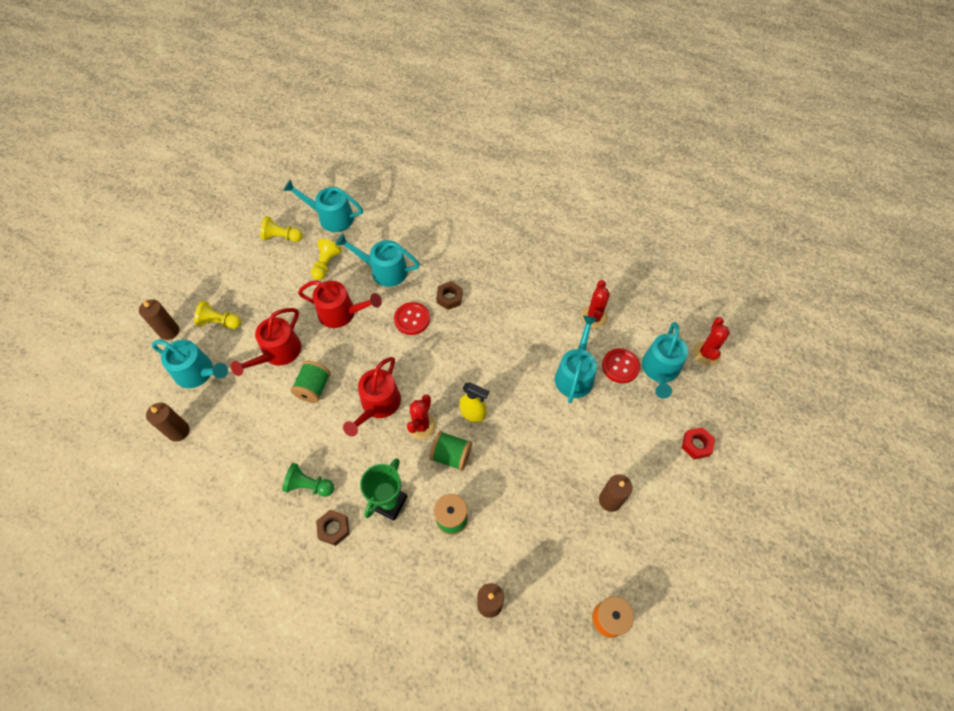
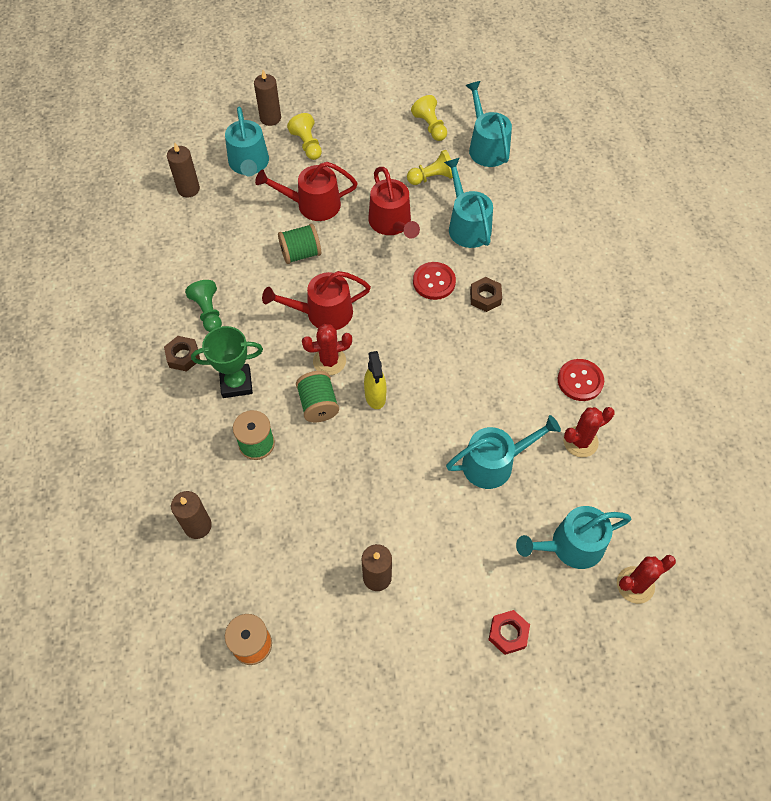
camera: 55 degrees right, 0 degrees up
red button [602,348,640,383] -> red button moved to [558,359,604,401]

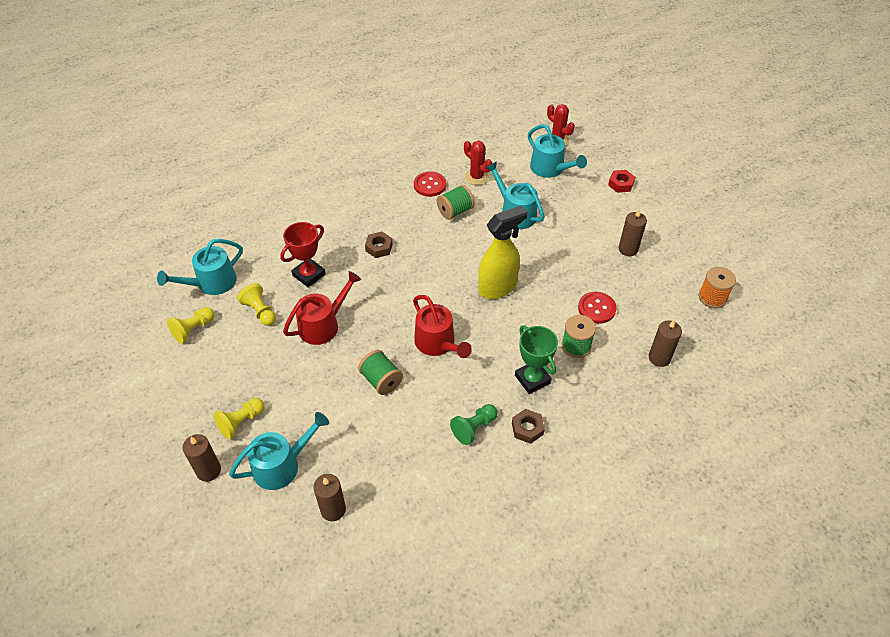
camera: 110 degrees left, 10 degrees down
red watering can [255,162,358,221] -> none
green spool [296,371,339,422] -> green spool moved to [437,185,475,220]
red cactus [302,324,352,375] -> none
yellow spray bottle [364,351,387,409] -> yellow spray bottle [478,205,528,299], size x1.67
red button [413,262,456,300] -> red button moved to [578,292,616,324]
turquoise watering can [444,158,493,248] -> red trophy [280,222,326,287]

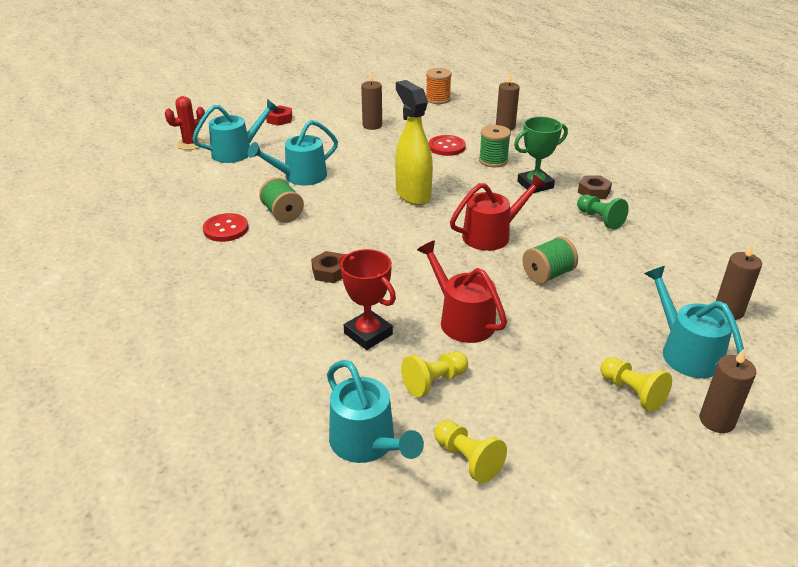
camera: 85 degrees left, 15 degrees down
red cactus [464,141,492,185] -> none

